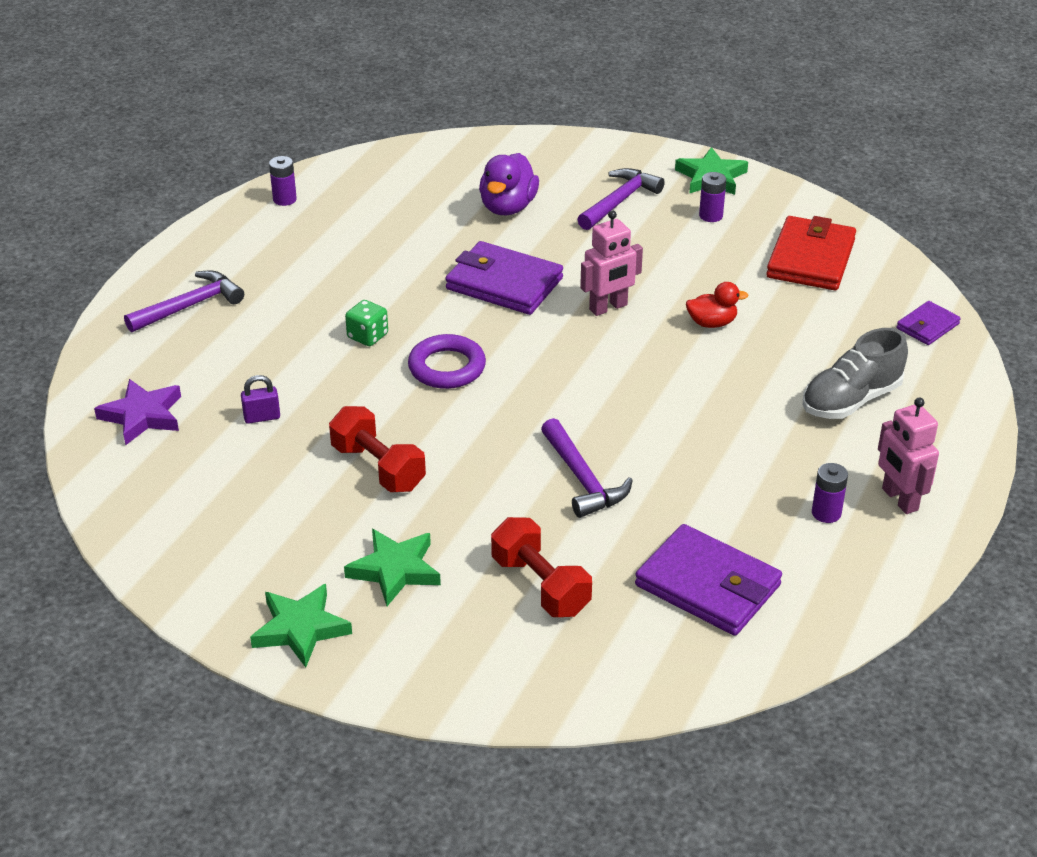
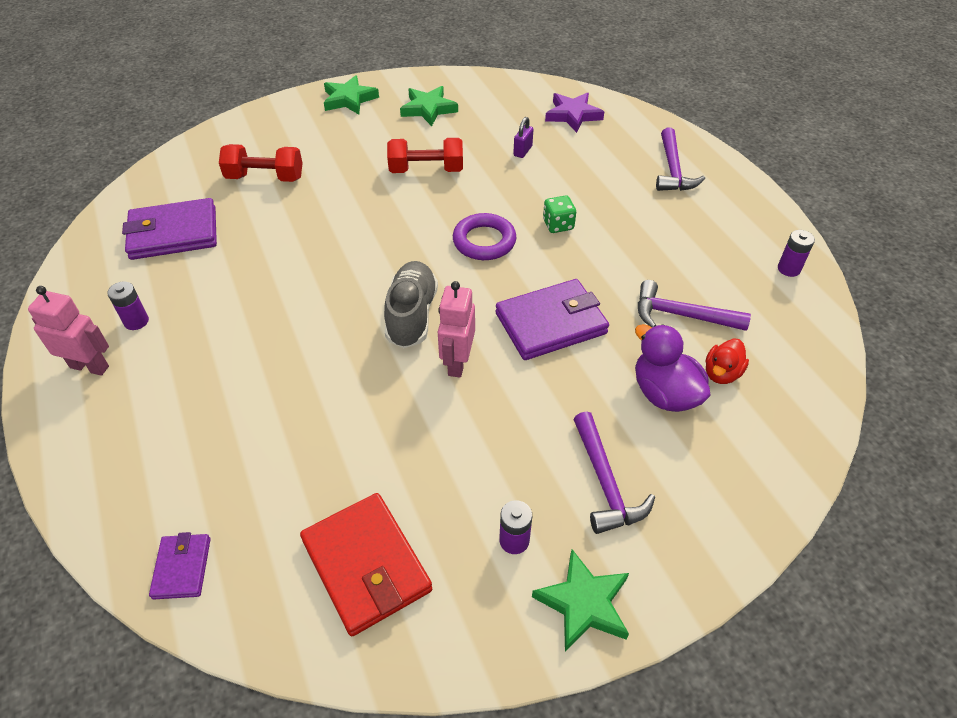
camera: 130 degrees right, 10 degrees up
green star [344,529,441,606] -> green star moved to [400,86,458,126]
purple hammer [541,418,633,518] -> purple hammer moved to [638,280,751,331]
red duck [686,282,748,328] -> red duck moved to [706,339,749,384]
grey shoe [803,328,908,419] -> grey shoe moved to [384,261,438,348]

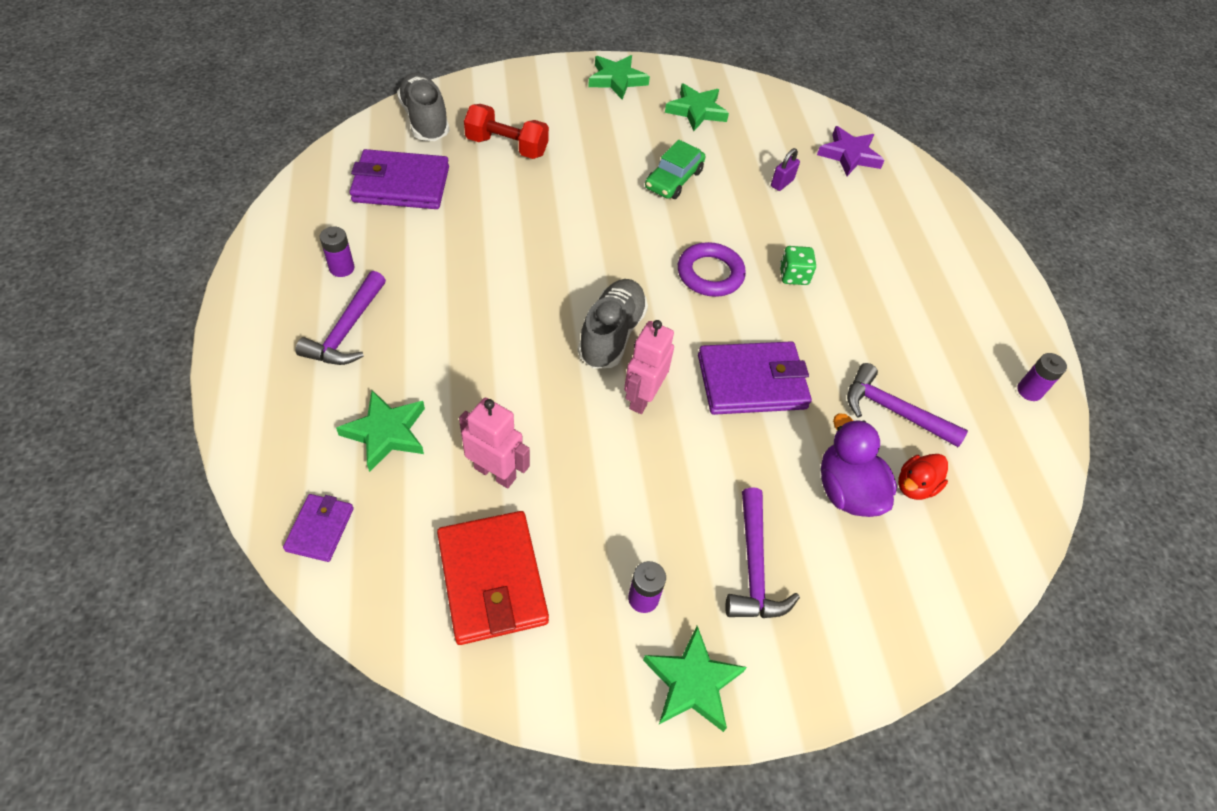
camera: 10 degrees right, 5 degrees up
pink robot [28,286,109,376] -> pink robot moved to [459,398,530,488]
red dumbbell [387,138,463,173] -> green car [645,140,705,199]
purple hammer [656,128,705,191] -> purple hammer moved to [295,271,386,365]
none -> green star [336,390,425,472]
none -> grey shoe [397,73,449,141]

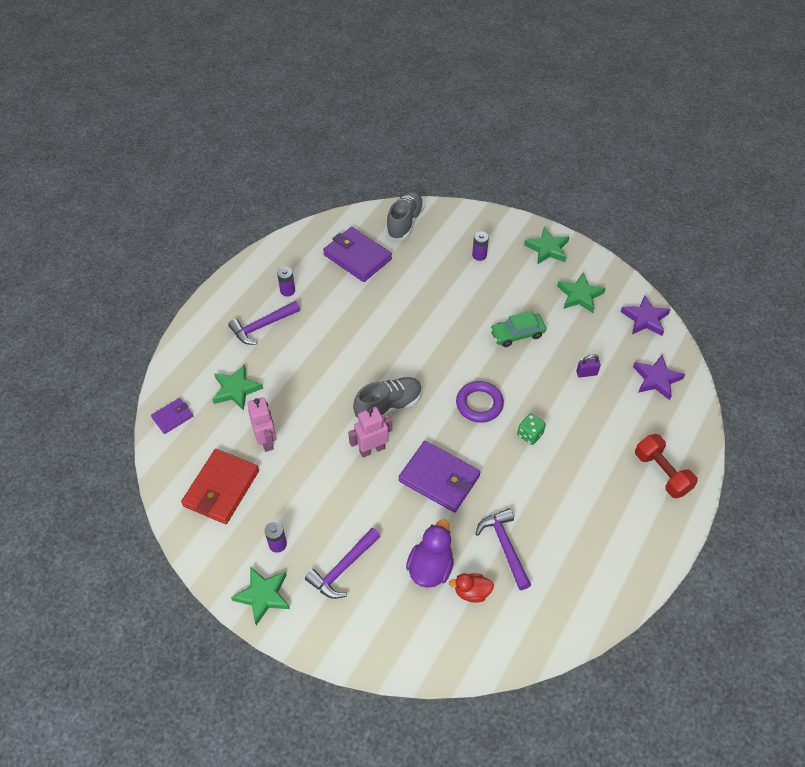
camera: 45 degrees right, 0 degrees up
red dumbbell [464,104,549,159] -> red dumbbell moved to [635,434,698,498]
purple battery [1017,353,1067,401] -> purple battery moved to [472,231,489,261]
none -> purple star [621,295,671,336]

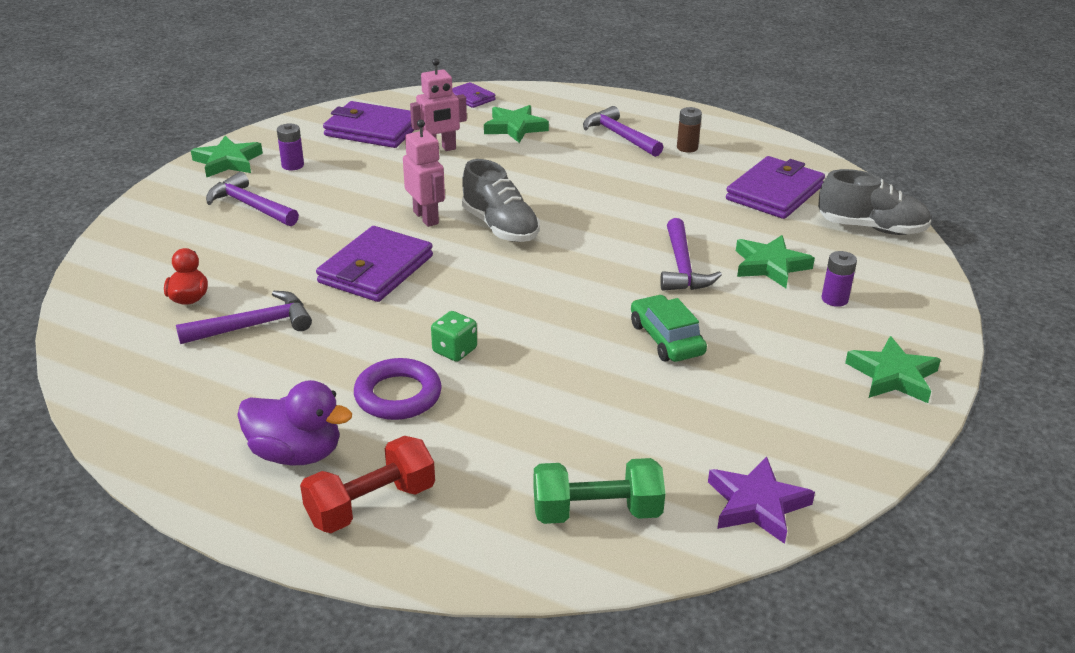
camera: 85 degrees right, 20 degrees down
red wallet [181,449,259,524] -> purple wallet [323,101,414,148]
purple battery [277,267,295,297] -> brown battery [677,107,702,153]
purple duck [406,519,454,588] -> purple duck moved to [237,380,352,466]
purple ring [456,381,504,423] -> purple ring moved to [354,358,442,420]
green star [557,273,606,313] -> green star moved to [736,235,815,288]
purple padlock [576,354,601,378] -> none
purple star [633,355,685,400] -> green dumbbell [533,458,665,524]
none -> purple hammer [660,218,722,291]

